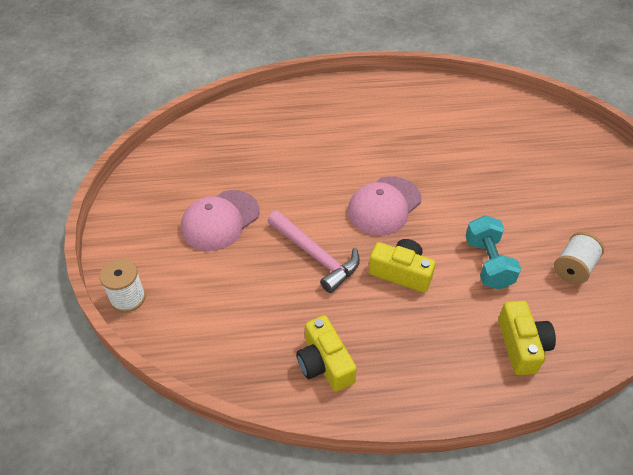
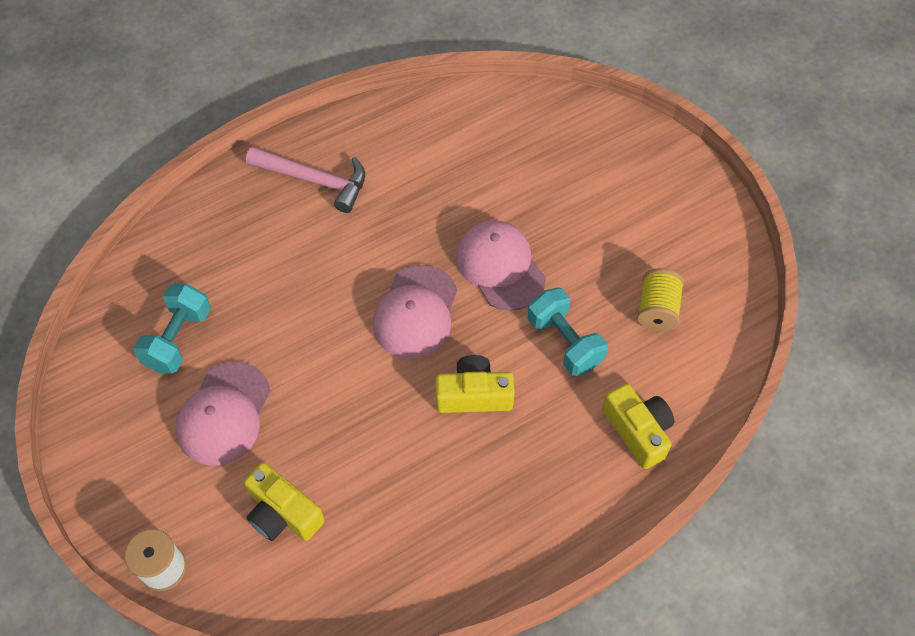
camera: 25 degrees left, 10 degrees up
pink hammer [267,211,360,293] -> pink hammer moved to [246,147,365,213]
yellow camera [296,315,357,392] -> yellow camera moved to [244,462,325,541]
white spool [554,232,604,284] -> yellow spool [637,268,684,331]
none -> turquoise dumbbell [133,284,211,373]
none -> pink cap [456,220,546,311]

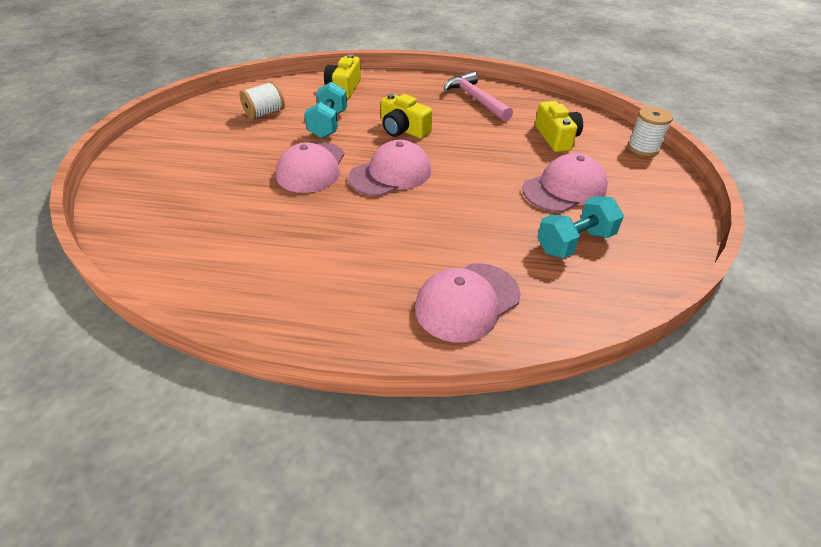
camera: 140 degrees left, 15 degrees down
pink hammer [246,147,365,213] -> pink hammer moved to [444,71,513,121]
yellow spool [637,268,684,331] -> white spool [240,81,285,120]
none -> pink cap [415,263,521,343]

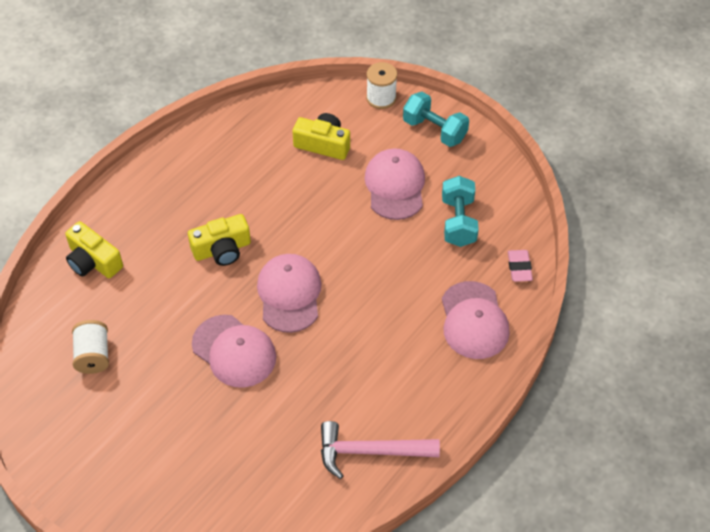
camera: 60 degrees left, 10 degrees up
turquoise dumbbell [304,82,347,138] -> turquoise dumbbell moved to [403,92,469,147]
pink hammer [444,71,513,121] -> pink hammer moved to [321,421,440,479]
none -> pink eraser [508,250,533,282]

